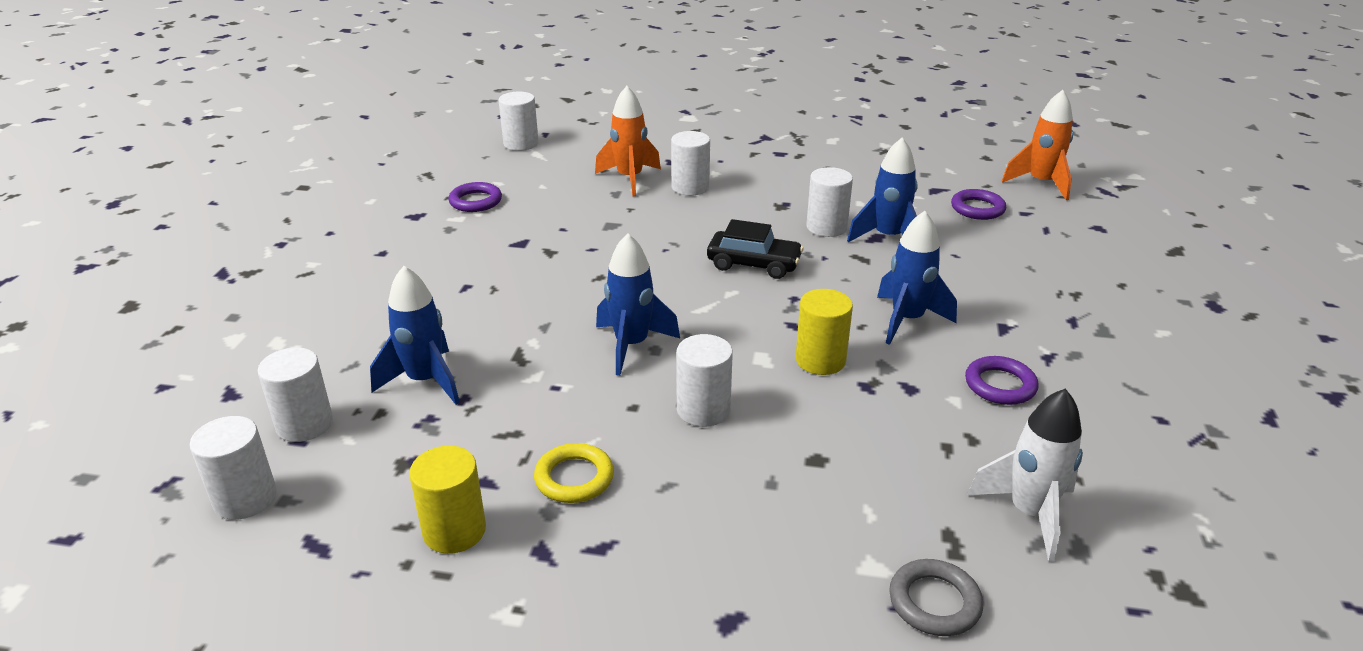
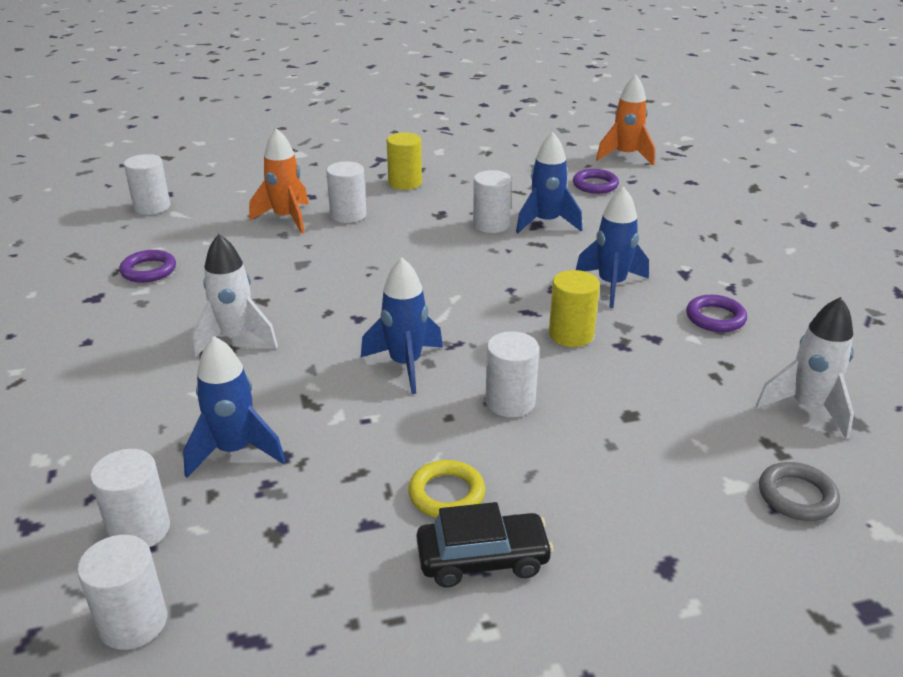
camera: 25 degrees left, 0 degrees up
yellow cylinder [409,446,486,554] -> yellow cylinder moved to [387,132,422,190]
black car [707,219,804,279] -> black car moved to [417,502,554,587]
none -> white rocket [192,234,278,357]

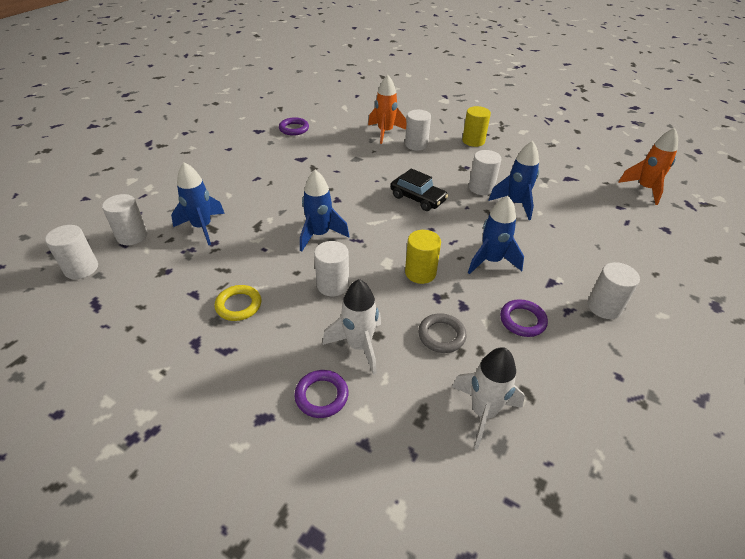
camera: 45 degrees right, 10 degrees up
white cylinder [124,154,170,215] -> white cylinder moved to [588,262,640,319]
white rocket [192,234,278,357] -> white rocket moved to [323,279,381,375]
black car [417,502,554,587] -> black car moved to [391,168,448,211]
purple ring [573,169,619,194] -> purple ring moved to [294,370,348,418]
grey ring [759,462,840,521] -> grey ring moved to [418,313,467,353]

